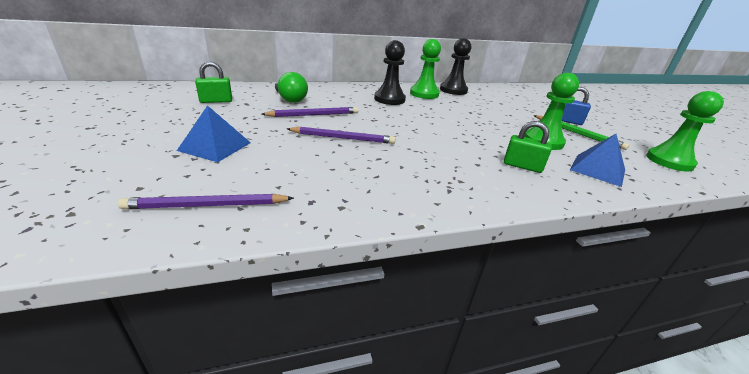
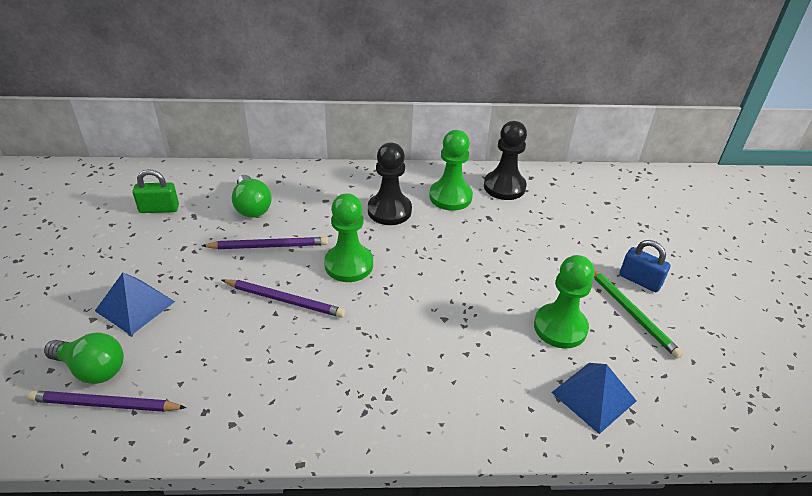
camera: 15 degrees right, 10 degrees up
green padlock [504,121,552,173] -> none
green pawn [646,91,724,172] -> green pawn moved to [324,193,373,282]
none -> green light bulb [44,333,124,384]

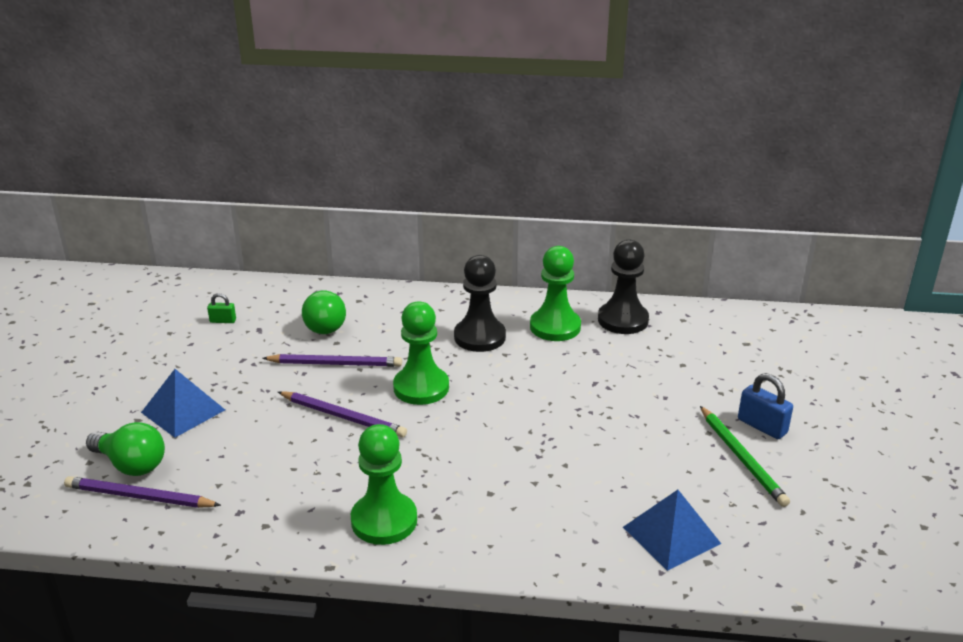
camera: 10 degrees right, 10 degrees down
green padlock [133,169,179,213] -> green padlock [207,293,236,323], size x0.60
green pawn [534,255,595,348] -> green pawn moved to [351,424,417,545]

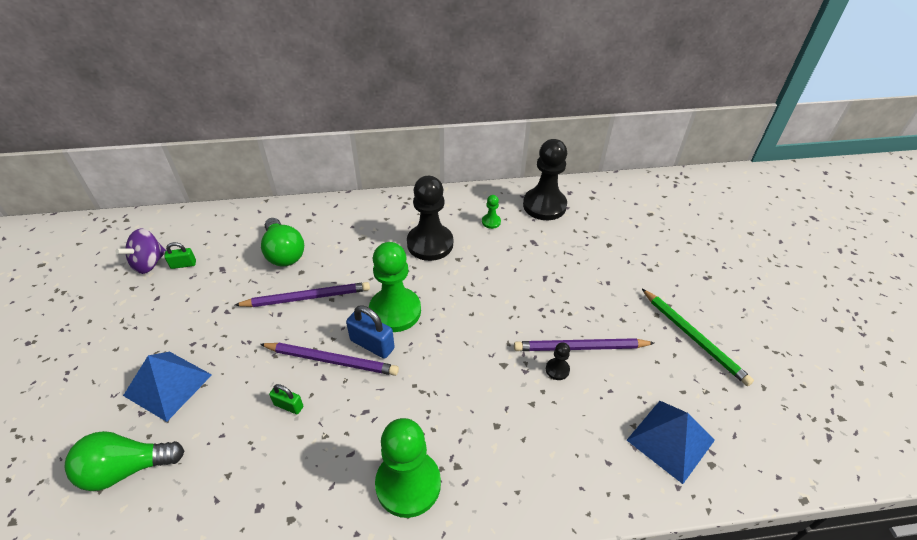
camera: 15 degrees left, 15 degrees up
purple pencil [64,476,221,508] -> purple pencil moved to [514,338,654,351]
green light bulb [86,422,165,476] -> green light bulb turned 150 degrees clockwise [65,431,185,491]
green pawn [530,246,581,341] -> green pawn [482,195,501,229], size x0.43
blue padlock [738,373,793,439] -> blue padlock moved to [346,305,395,359]
none -> purple spinning top [115,229,166,274]
none -> green padlock [269,384,303,414]
none -> black pawn [546,342,570,380]

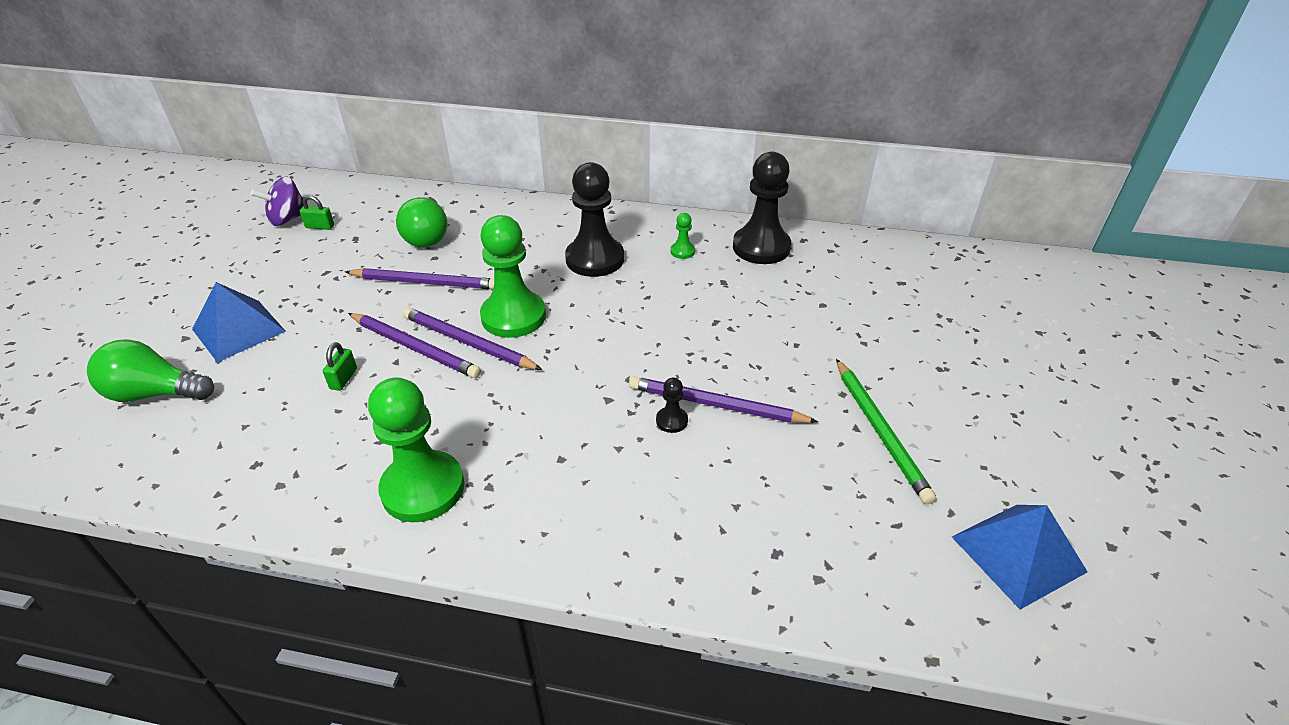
camera: 20 degrees right, 5 degrees down
green padlock [269,384,303,414] -> green padlock turned 60 degrees clockwise [323,342,357,391]
blue padlock [346,305,395,359] -> purple pencil [402,307,542,370]
blue pyramid [627,401,715,484] -> blue pyramid moved to [952,505,1088,610]

